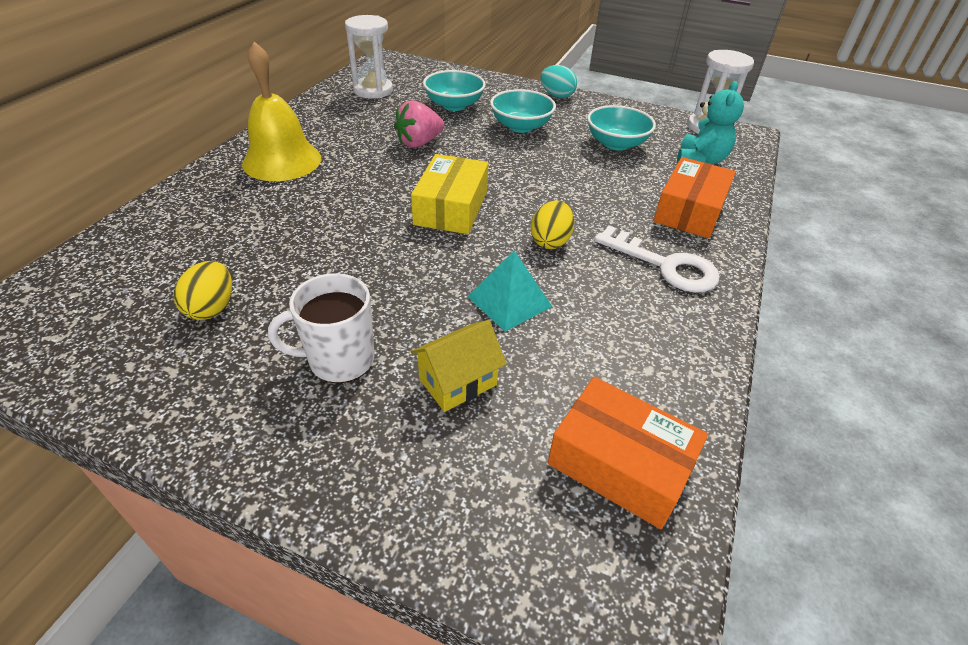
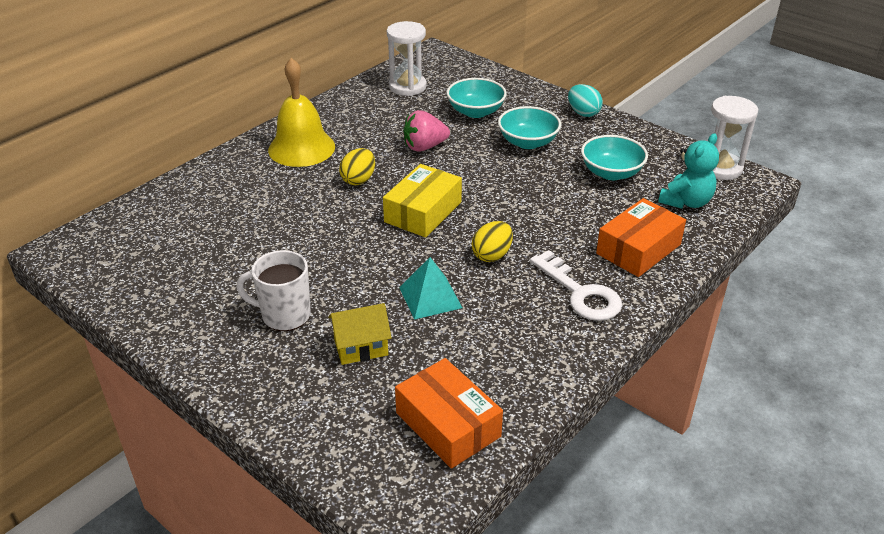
camera: 20 degrees right, 5 degrees down
yellow egg [173,261,232,320] -> yellow egg moved to [339,148,375,185]

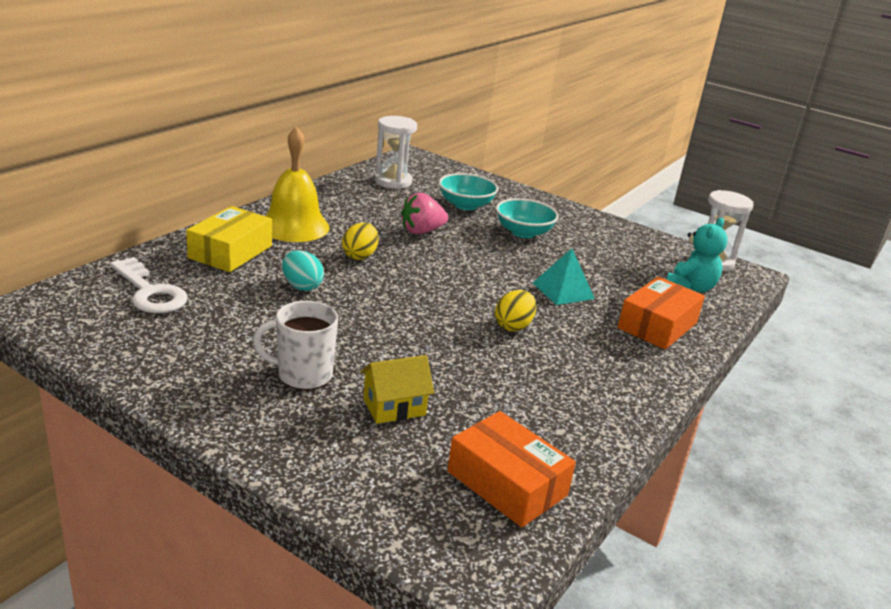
camera: 10 degrees left, 10 degrees down
yellow box [383,164,462,238] -> yellow box moved to [186,206,272,272]
turquoise pyramid [399,257,462,320] -> turquoise pyramid moved to [533,248,595,305]
white key [530,250,622,321] -> white key moved to [110,257,188,313]
turquoise egg [568,84,603,117] -> turquoise egg moved to [282,250,324,291]
turquoise bowl [581,135,648,180] -> none

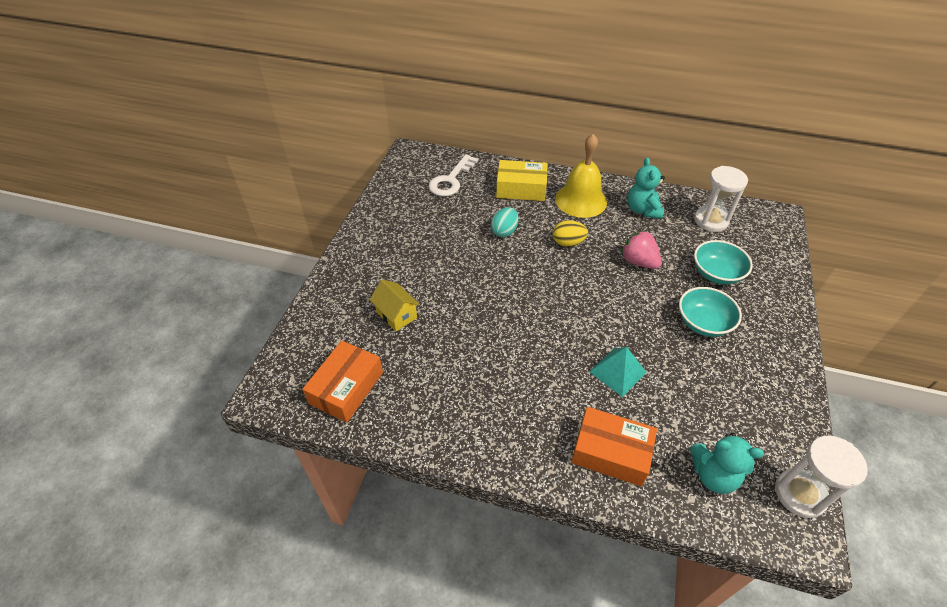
camera: 75 degrees right, 20 degrees up
white mug [253,301,338,390] -> none
yellow egg [495,290,536,331] -> none
none -> turquoise teddy bear [627,158,665,219]

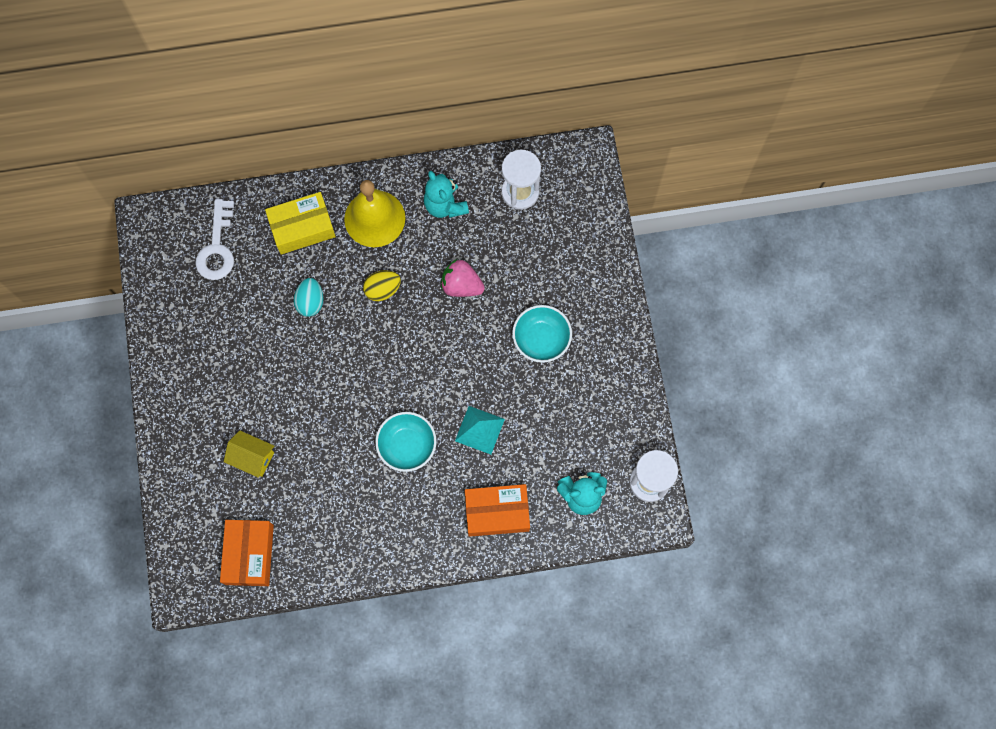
camera: 25 degrees left, 25 degrees up
turquoise bowl [694,240,753,285] -> turquoise bowl moved to [375,412,437,472]

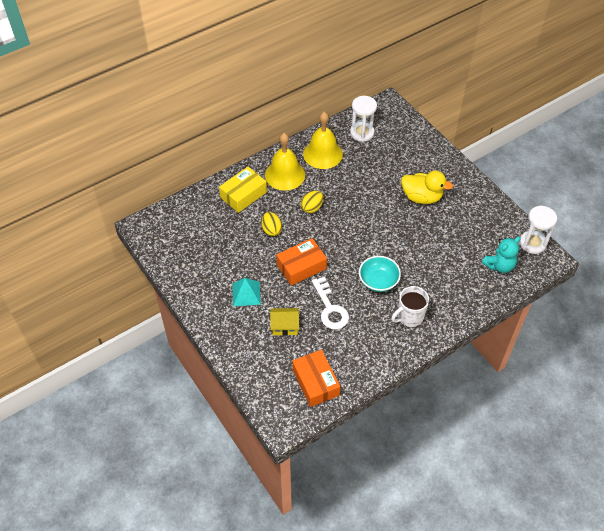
camera: 25 degrees left, 20 degrees down
white key [196,199,234,280] -> white key moved to [312,277,349,329]
turquoise egg [294,278,323,317] -> yellow egg [262,212,282,236]
turquoise teddy bear [424,171,469,218] -> yellow bell [303,112,343,169]
pink strawberry [441,259,485,297] -> none
turquoise pyramid [455,406,505,454] -> turquoise pyramid moved to [233,278,261,306]
orange box [465,484,530,537] -> orange box moved to [276,238,327,286]
turquoise bowl [512,305,572,362] -> yellow duck [401,171,453,204]
none -> white mug [391,286,429,327]

